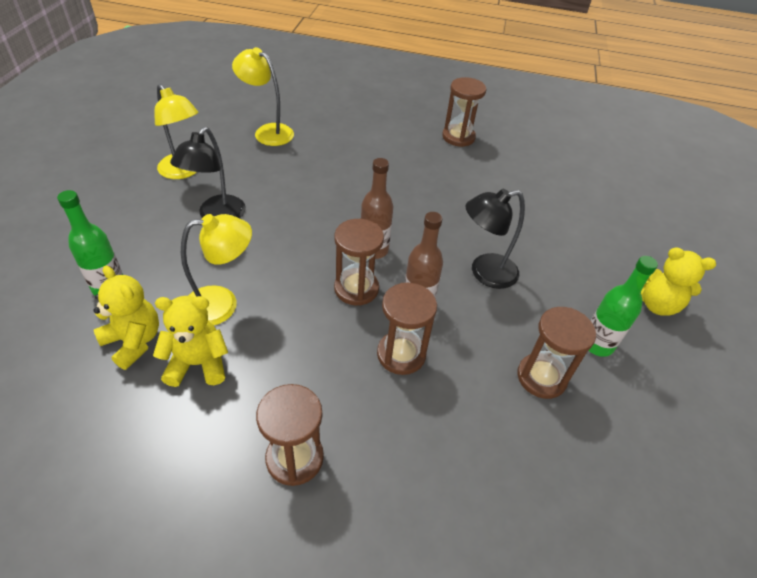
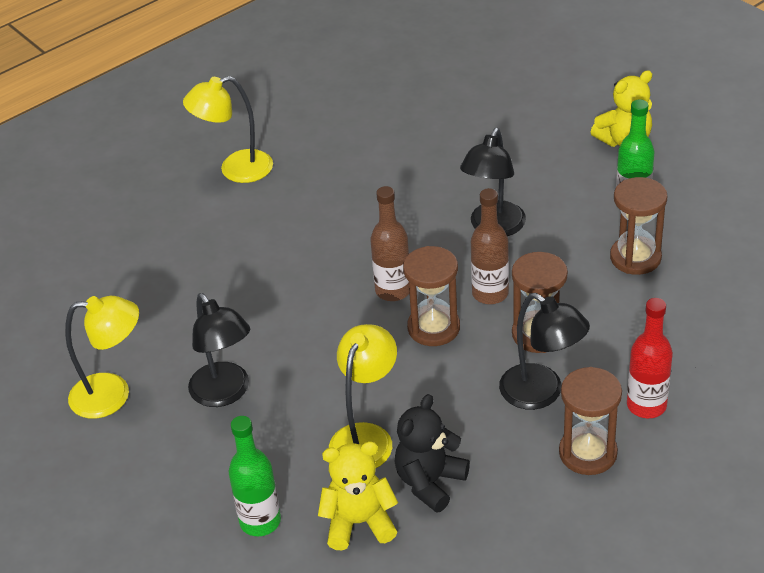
camera: 45 degrees left, 5 degrees down
yellow teddy bear [153,296,228,387] -> black teddy bear [394,394,470,513]
yellow lamp [232,47,294,146] -> yellow lamp moved to [183,76,273,183]
brown hourglass [442,77,486,147] -> none
none -> black lamp [499,293,590,410]
none -> red bottle [627,298,673,418]

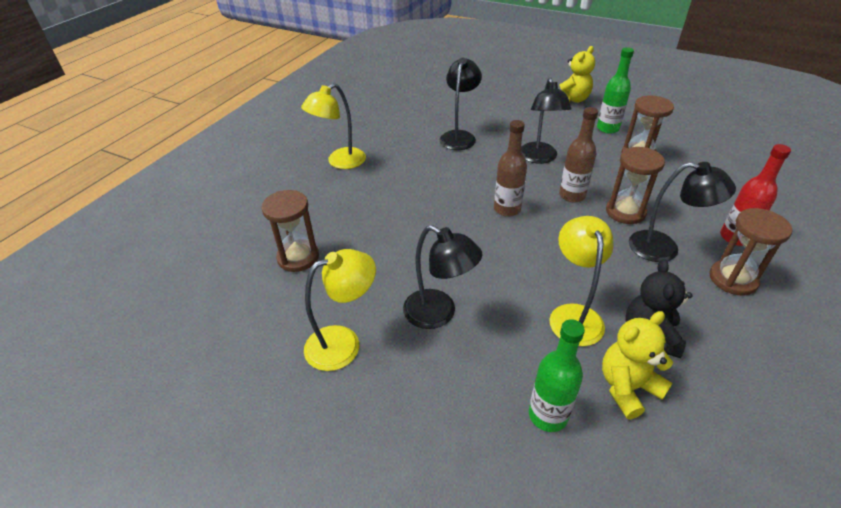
camera: 25 degrees left, 0 degrees up
brown hourglass [403,246,460,346] -> brown hourglass moved to [261,190,319,272]
none -> black lamp [440,58,482,150]

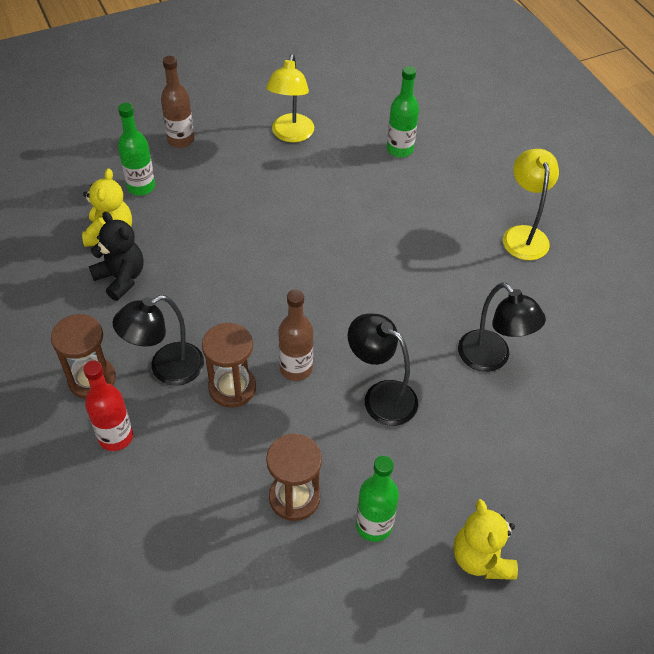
camera: 125 degrees right, 10 degrees up
brown hourglass [261,190,319,272] -> green bottle [387,66,419,158]
black lamp [403,225,482,329] -> none
brown bottle [494,120,527,217] -> brown bottle moved to [161,56,194,148]
yellow lamp [549,216,614,346] -> none

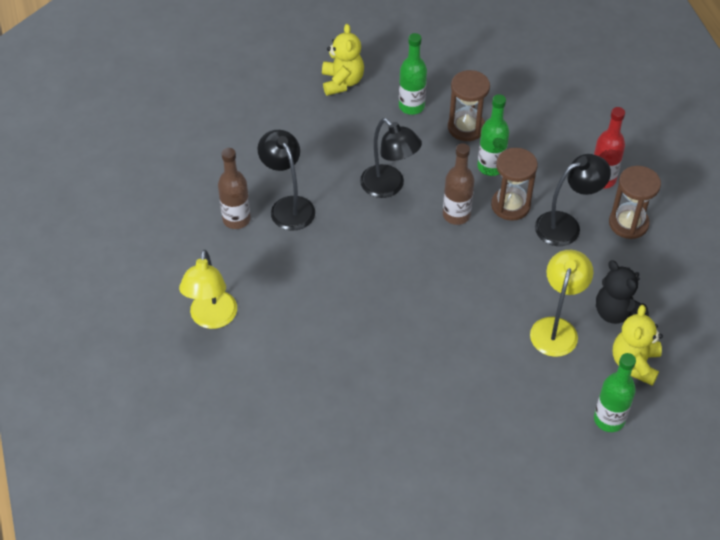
camera: 170 degrees left, 0 degrees up
brown bottle [161,56,194,148] -> brown bottle moved to [218,148,251,229]
yellow lamp [266,54,314,143] -> yellow lamp moved to [530,250,593,357]
green bottle [387,66,419,158] -> green bottle moved to [477,94,509,176]

